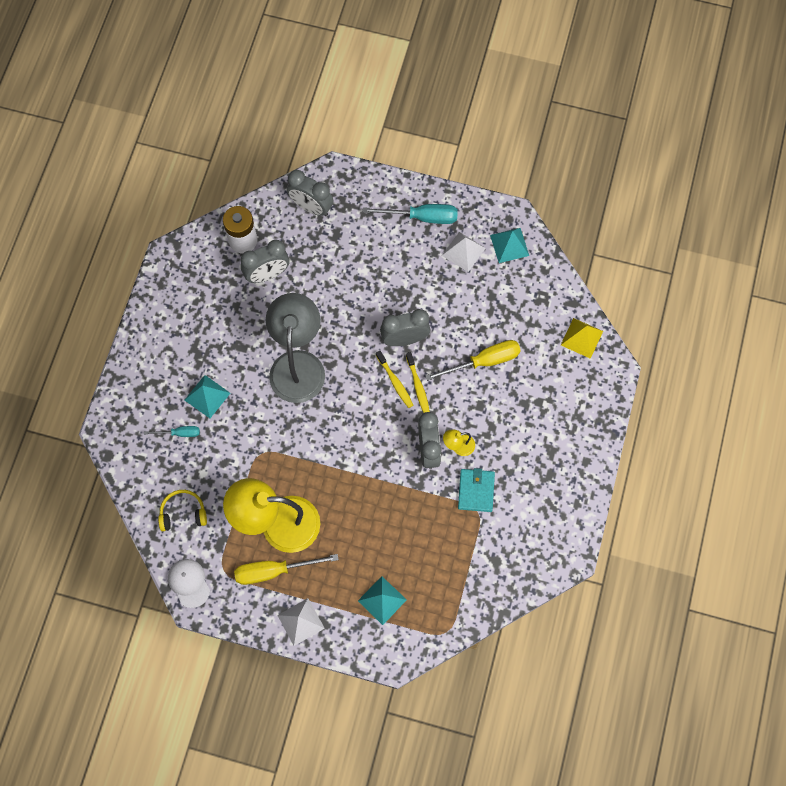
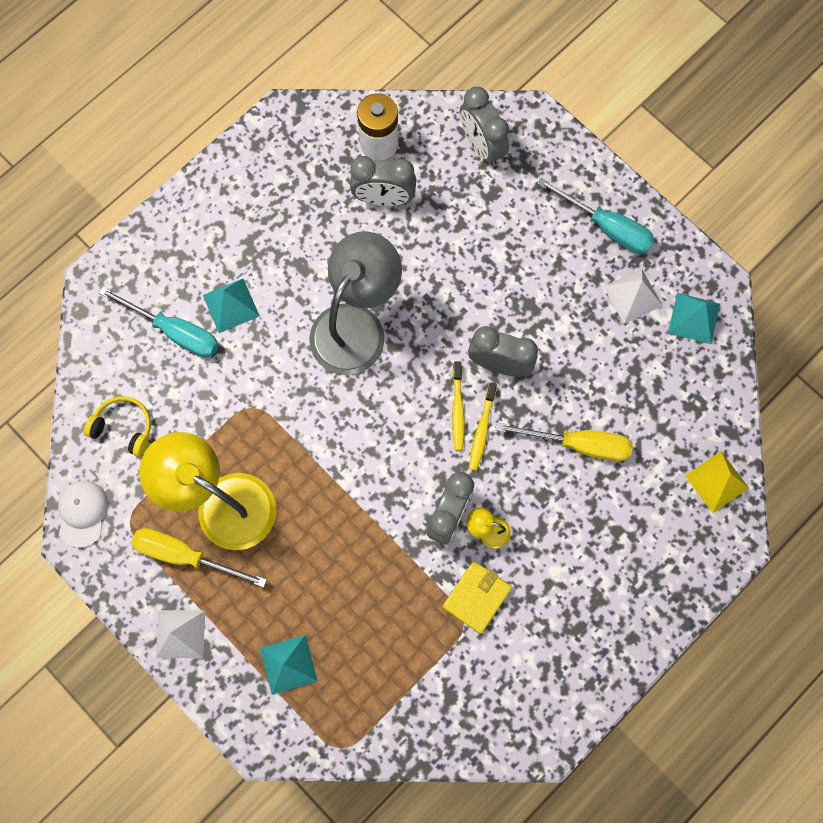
camera: 30 degrees right, 5 degrees up
turquoise screwdriver [144,426,200,437] -> turquoise screwdriver [99,286,218,358], size x1.81
turquoise wallet [458,468,495,512] -> yellow wallet [442,561,512,634]

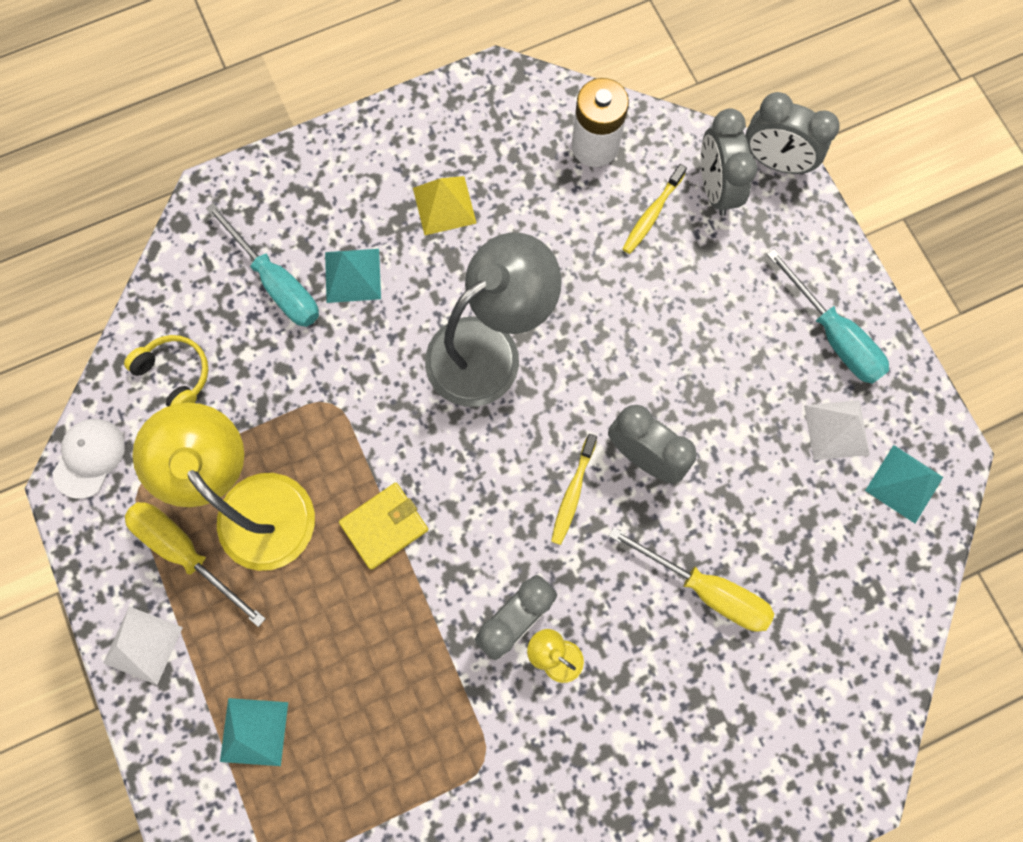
camera: 20 degrees right, 0 degrees up
grey clock [350,156,416,206] -> grey clock moved to [745,92,840,175]
yellow wallet [442,561,512,634] -> yellow wallet moved to [339,483,428,570]
yellow toothbrush [469,382,497,471] -> yellow toothbrush moved to [622,164,687,254]
yellow pyramid [685,451,749,513] -> yellow pyramid moved to [413,176,477,235]

